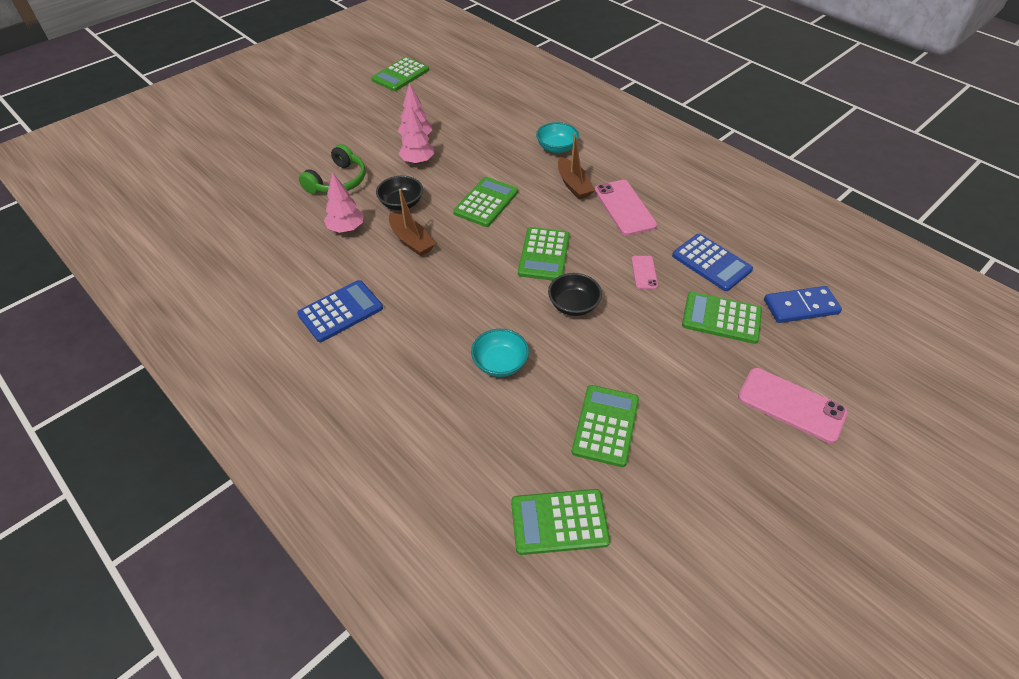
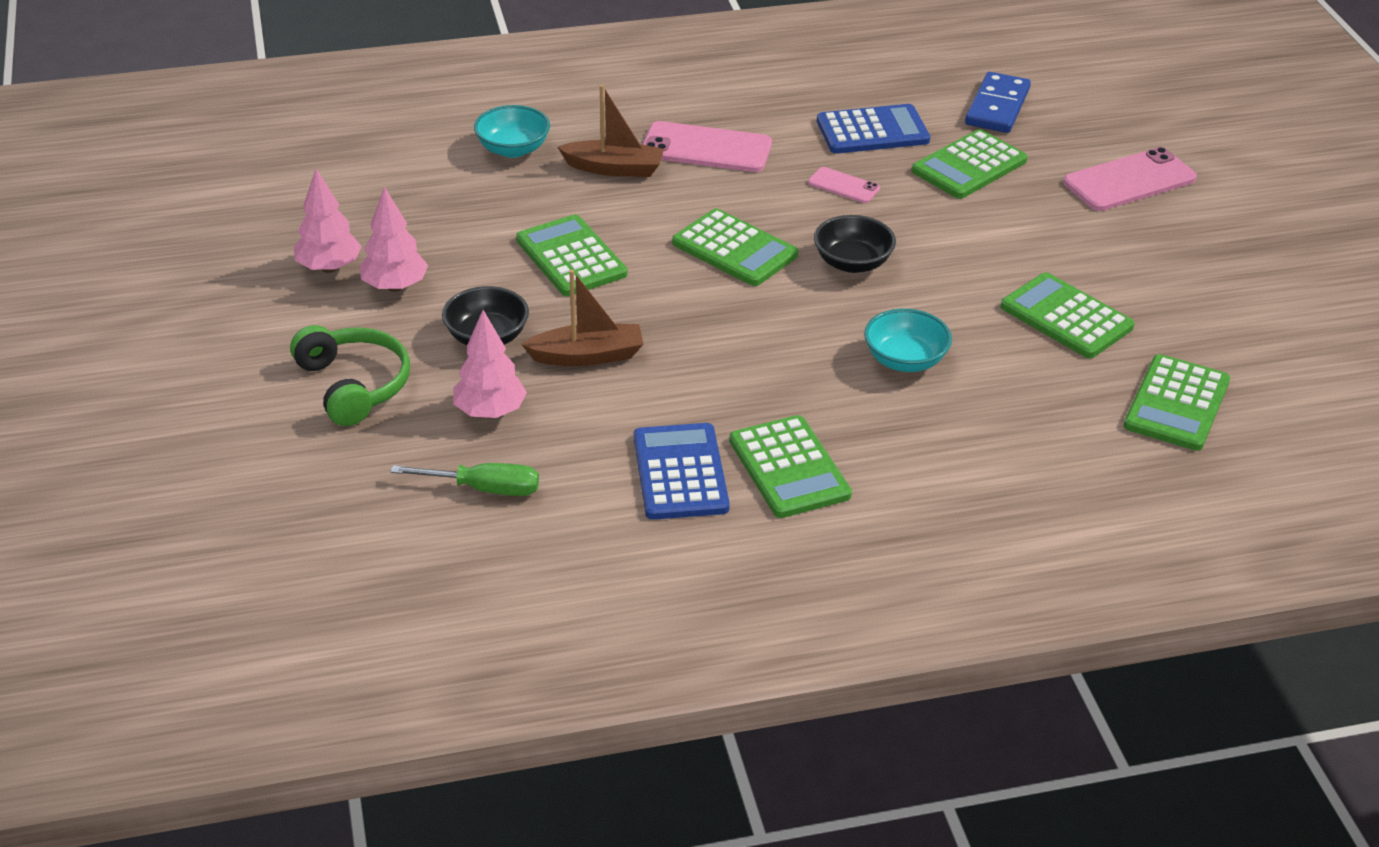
camera: 60 degrees left, 10 degrees down
green calculator [371,57,429,91] -> green calculator moved to [729,415,852,518]
none -> green screwdriver [390,463,539,496]

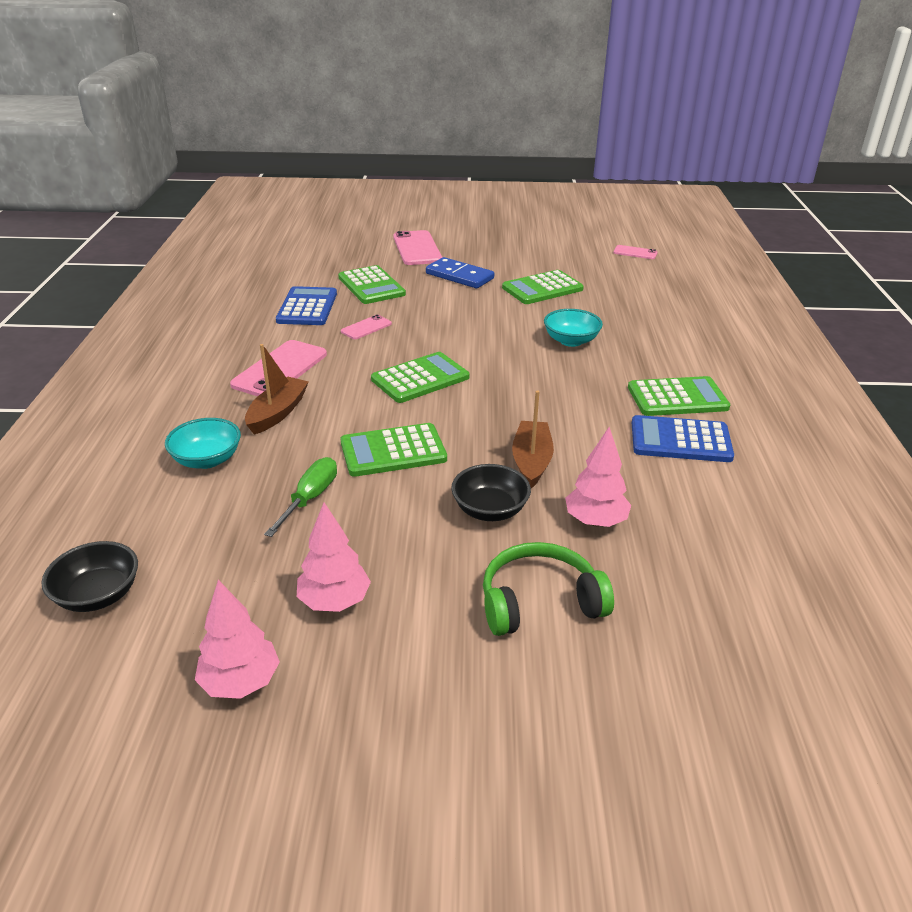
camera: 75 degrees left, 5 degrees down
pink tree [360,186,428,292] -> pink tree moved to [195,580,280,699]
green screwdriver [390,463,539,496] -> green screwdriver moved to [264,457,337,537]
black bowl [814,215,896,273] -> black bowl moved to [41,541,138,612]
blue domino [965,72,1031,133] -> blue domino moved to [426,257,494,288]
green calculator [1124,354,1230,451] -> none
none -> pink phone [613,245,658,259]

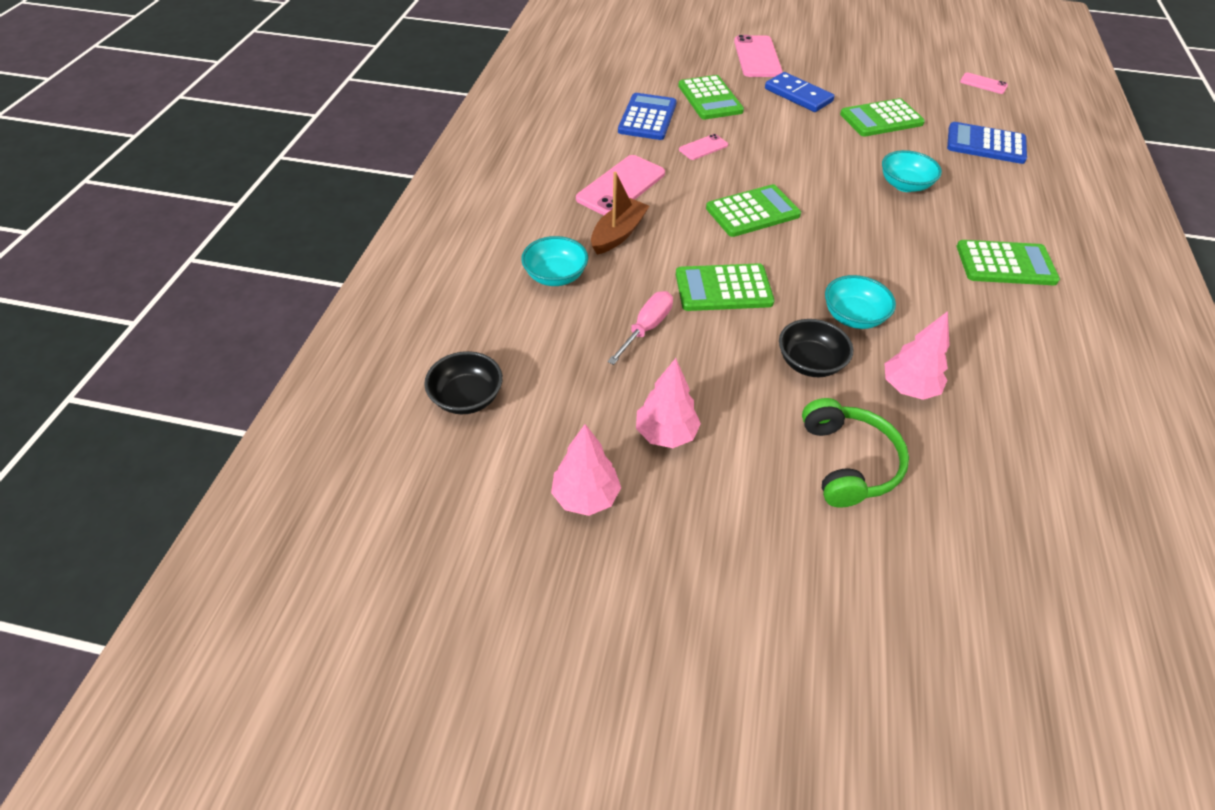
camera: 10 degrees right, 15 degrees up
green screwdriver [264,457,337,537] -> pink screwdriver [608,291,673,365]
green headphones [483,542,614,636] -> green headphones turned 90 degrees clockwise [802,398,909,508]
brown boat [512,390,554,488] -> turquoise bowl [825,275,896,329]
blue calculator [632,415,734,462] -> blue calculator moved to [947,122,1027,164]

